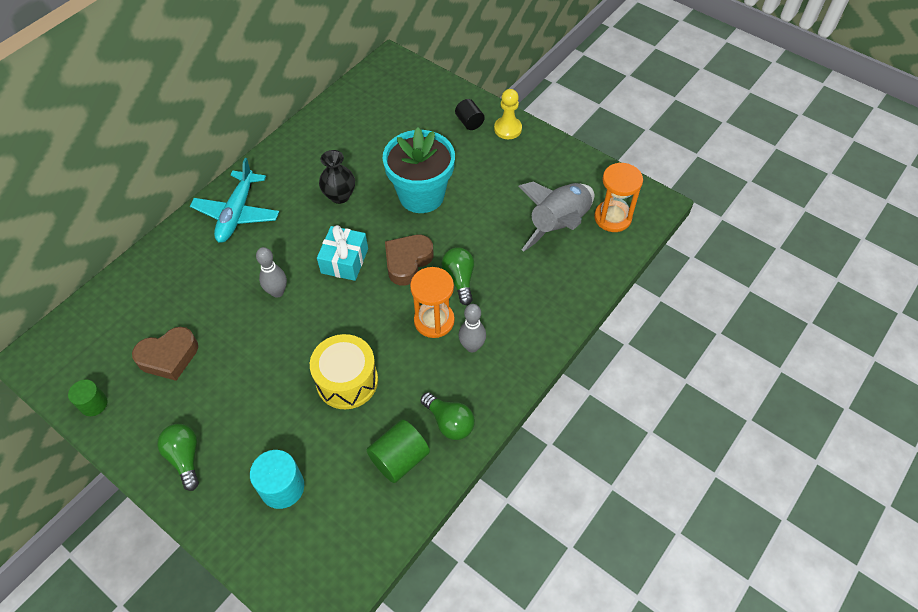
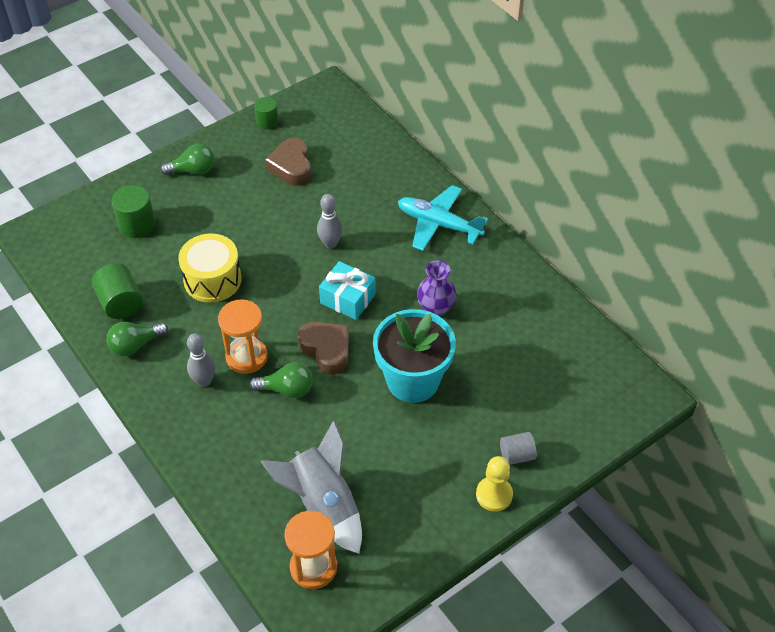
camera: 105 degrees right, 5 degrees down
turquoise cylinder [250,450,304,509] -> green cylinder [112,185,156,238]
black vase [319,150,355,204] -> purple vase [417,260,457,317]
black cylinder [455,99,485,130] -> grey cylinder [500,432,537,465]

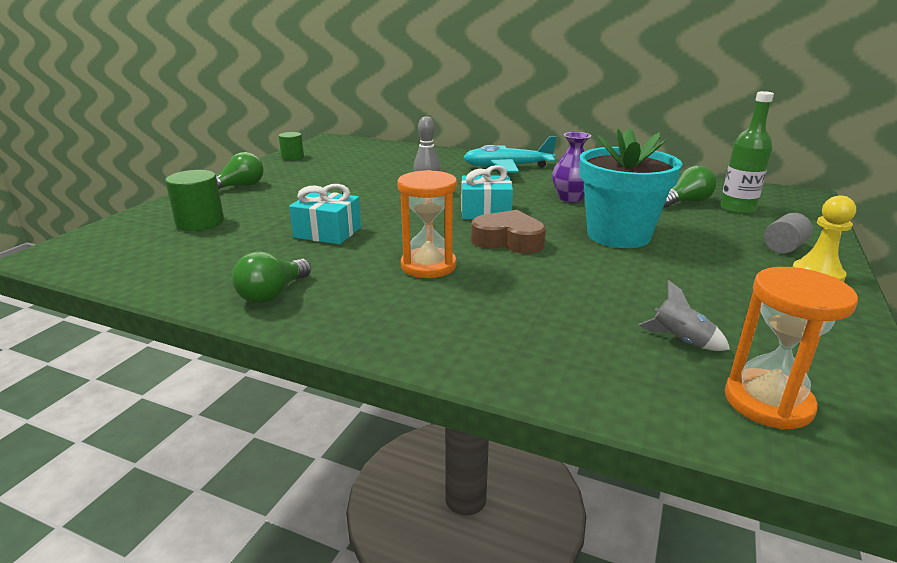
camera: 30 degrees left, 25 degrees down
green cylinder [92,263,143,319] -> none
yellow drum [178,233,242,303] -> turquoise gift [289,184,362,245]
grey bowling pin [187,333,215,387] -> none
green light bulb [249,362,313,398] -> green light bulb moved to [664,166,717,208]
grey rocket [260,420,362,554] -> grey rocket [638,280,730,351], size x0.44
brown heart [265,138,311,185] -> none
none -> green bottle [720,91,774,214]

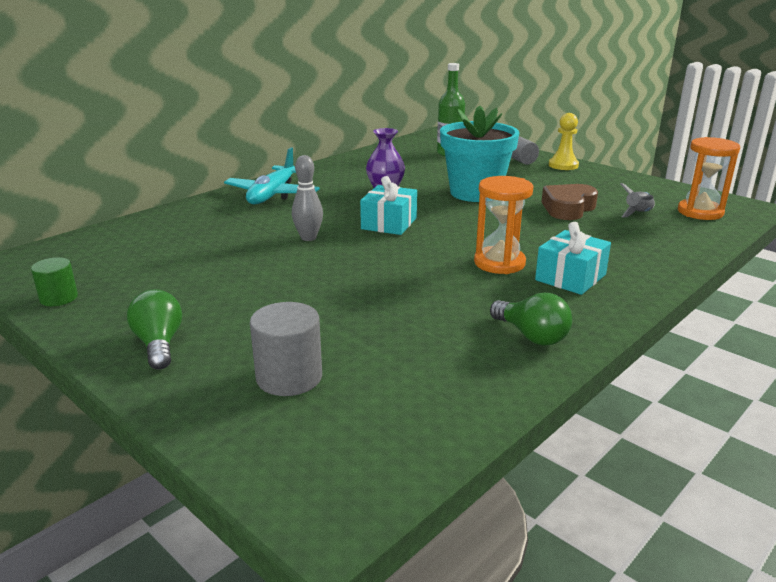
camera: 70 degrees left, 0 degrees up
green cylinder [165,170,224,231] -> grey cylinder [250,302,322,396]
turquoise gift [289,184,362,245] -> turquoise gift moved to [535,222,611,295]
brown heart [471,210,546,254] -> brown heart moved to [542,184,598,220]
green light bulb [664,166,717,208] -> none

